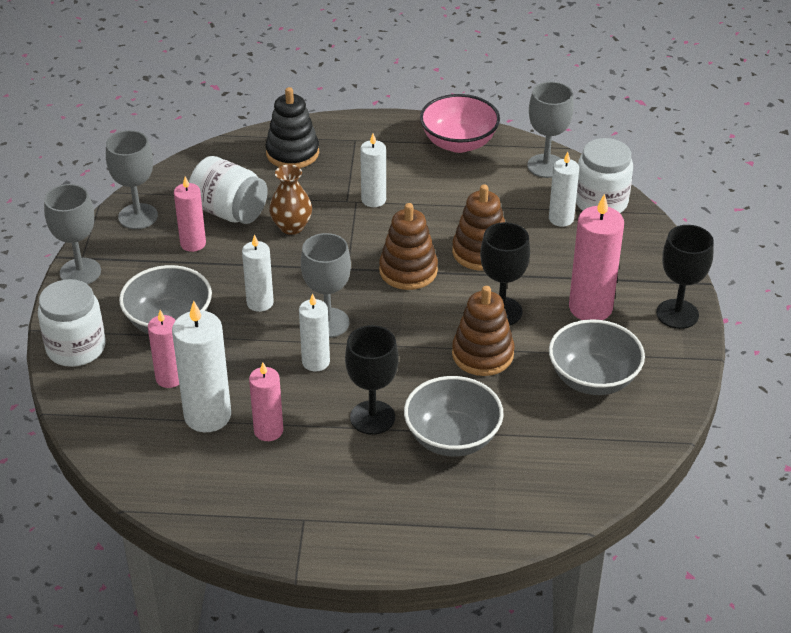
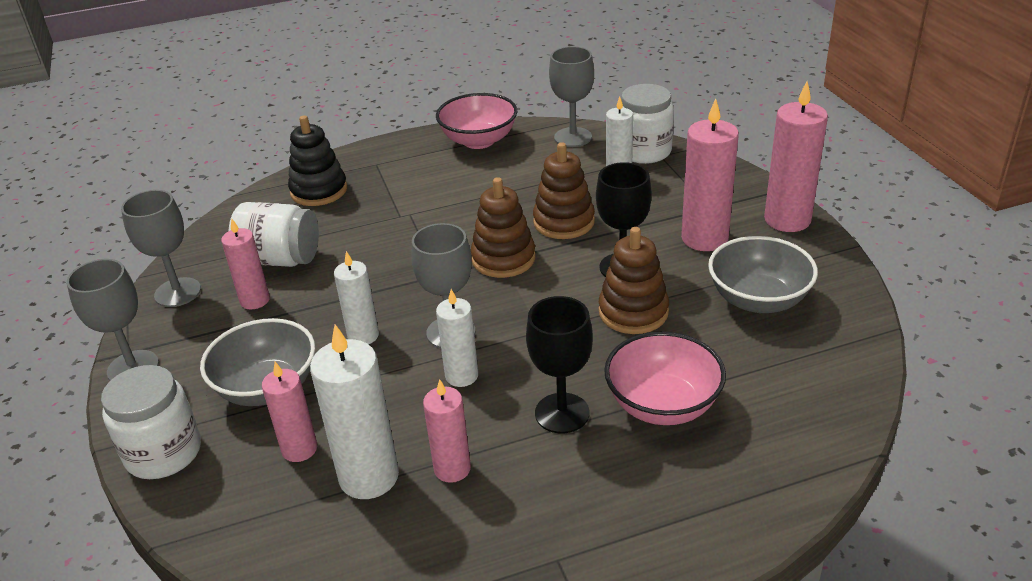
camera: 20 degrees left, 5 degrees down
brown vase [269,164,312,235] -> none
white candle [360,134,386,207] -> none
grey bowl [404,376,504,457] -> pink bowl [604,332,726,425]
black goblet [656,225,714,329] -> pink candle [764,81,828,232]

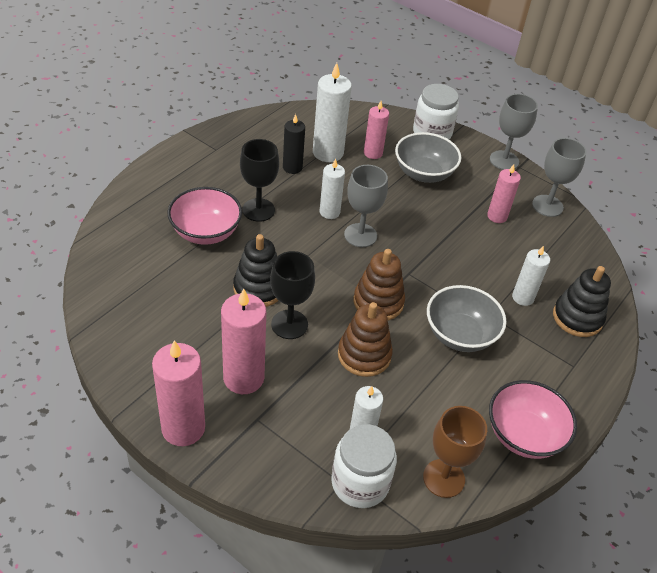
camera: 140 degrees right, 10 degrees up
white jar [229,202,319,267] -> none
white candle [334,251,379,344] -> white candle moved to [512,245,550,306]
pink candle [423,379,471,483] -> black candle [283,114,305,174]
grey goblet [549,46,594,147] -> brown goblet [423,406,487,498]
brown stacking toy [599,227,669,334] -> black stacking toy [233,234,279,307]
grey bowl [708,236,818,313] -> grey bowl moved to [427,285,506,352]

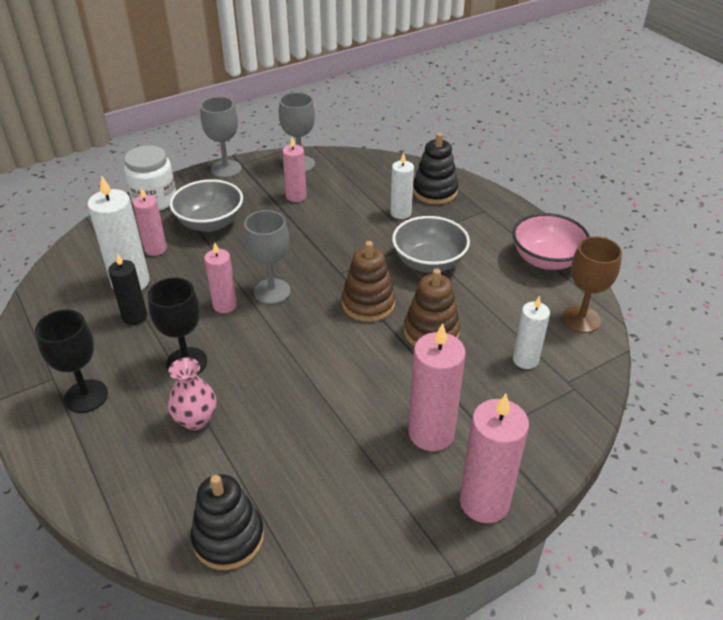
camera: 65 degrees left, 5 degrees down
pink bowl [167,187,242,245] -> pink vase [168,357,217,430]
black stacking toy [233,234,279,307] -> black stacking toy moved to [191,474,264,570]
black goblet [270,251,315,339] -> black goblet moved to [35,309,108,413]
white candle [320,158,345,219] -> pink candle [204,242,237,313]
white jar [331,424,397,508] -> none

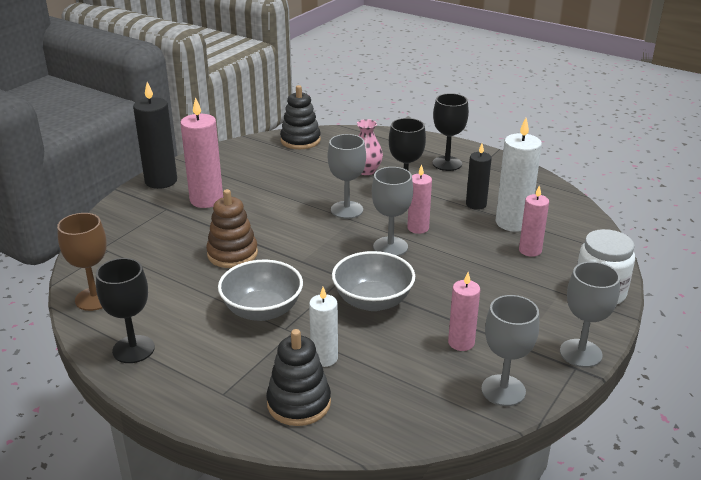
camera: 155 degrees right, 10 degrees down
grey bowl [170,179,243,232] -> grey bowl moved to [332,251,415,311]
brown stacking toy [342,241,396,322] -> none
pink candle [460,394,529,523] -> black candle [133,82,177,189]
pink bowl [513,213,590,270] -> black goblet [96,258,155,363]
white candle [513,296,550,369] -> none
none -> grey goblet [328,134,366,219]

